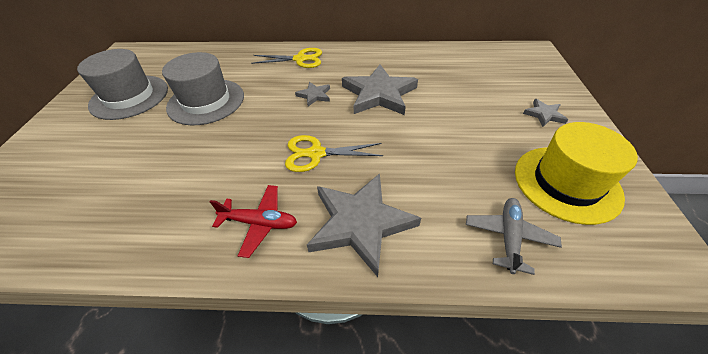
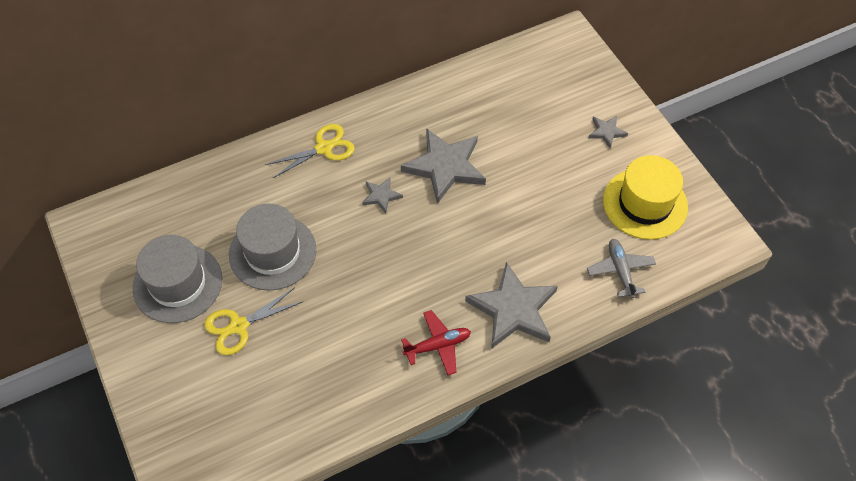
camera: 30 degrees left, 10 degrees up
yellow scissors [285,135,383,172] -> yellow scissors moved to [204,287,304,355]

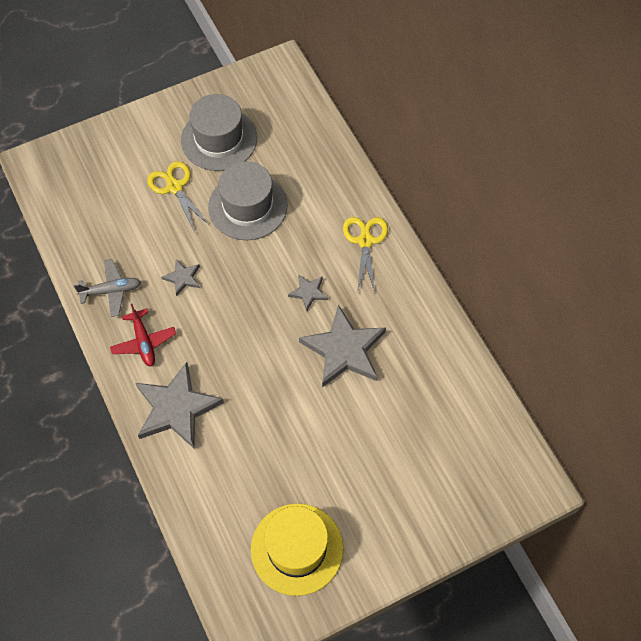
camera: 90 degrees right, 5 degrees up
yellow scissors [265,124,355,179] -> yellow scissors turned 150 degrees counterclockwise [343,217,388,292]
grey plane [587,239,656,298] -> grey plane moved to [74,259,141,317]
grey star [588,116,628,148] -> grey star moved to [161,259,200,296]

